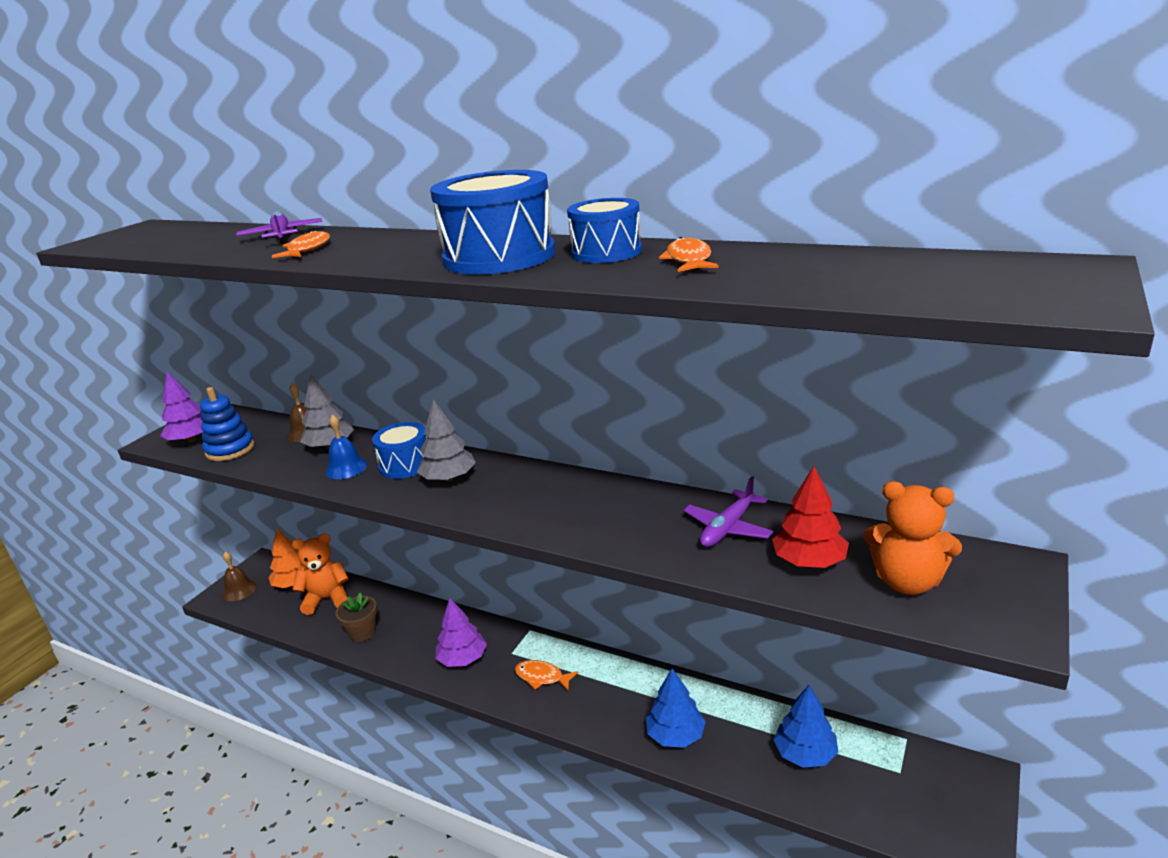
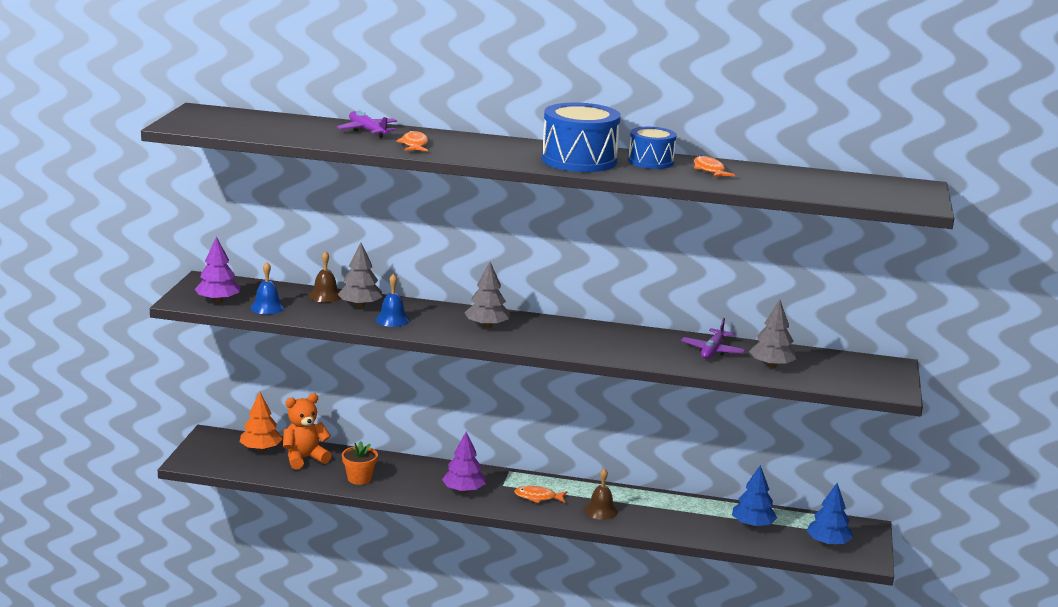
camera: 20 degrees left, 5 degrees down
blue stacking toy [200,387,255,461] -> blue bell [250,262,285,314]
brown bell [222,551,257,601] -> brown bell moved to [584,468,618,520]
brown flower pot [335,593,377,642] -> orange flower pot [342,441,378,485]
blue drum [372,422,427,479] -> none
blue tree [646,668,706,748] -> blue tree moved to [807,483,853,546]
red tree [772,466,849,568] -> grey tree [749,300,797,368]
orange teddy bear [863,481,962,595] -> none

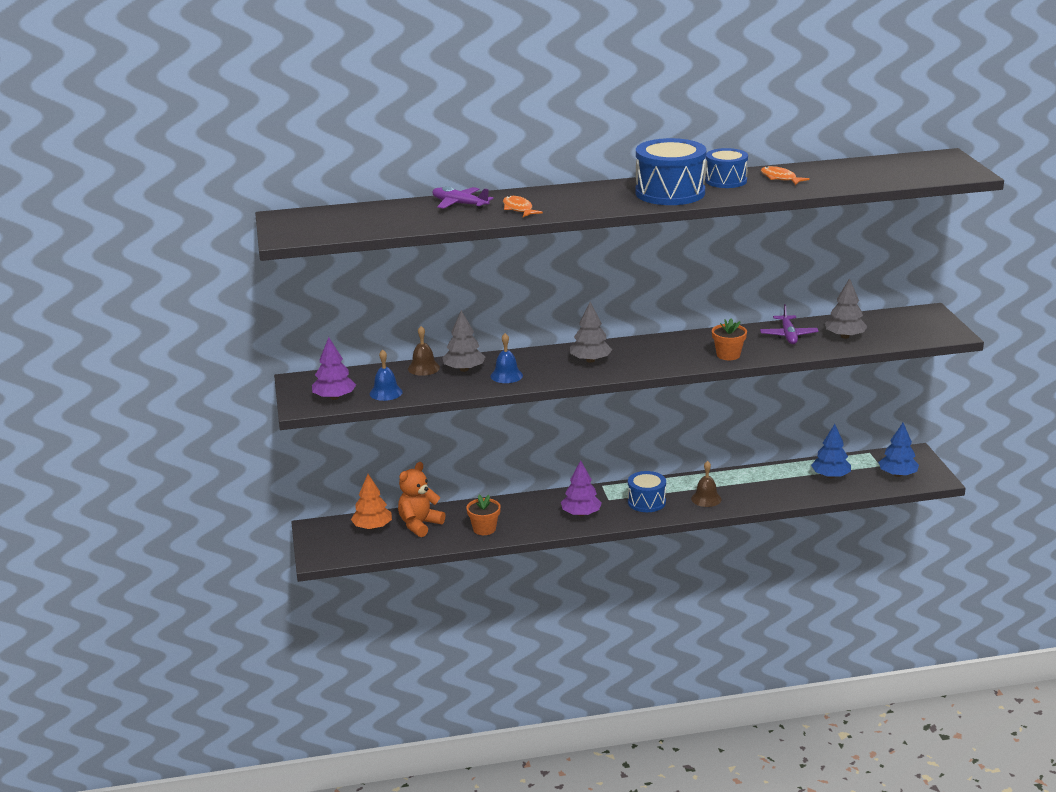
camera: 20 degrees left, 5 degrees up
orange fish [514,486,567,504] -> blue drum [628,471,666,512]
none -> orange flower pot [712,318,747,360]

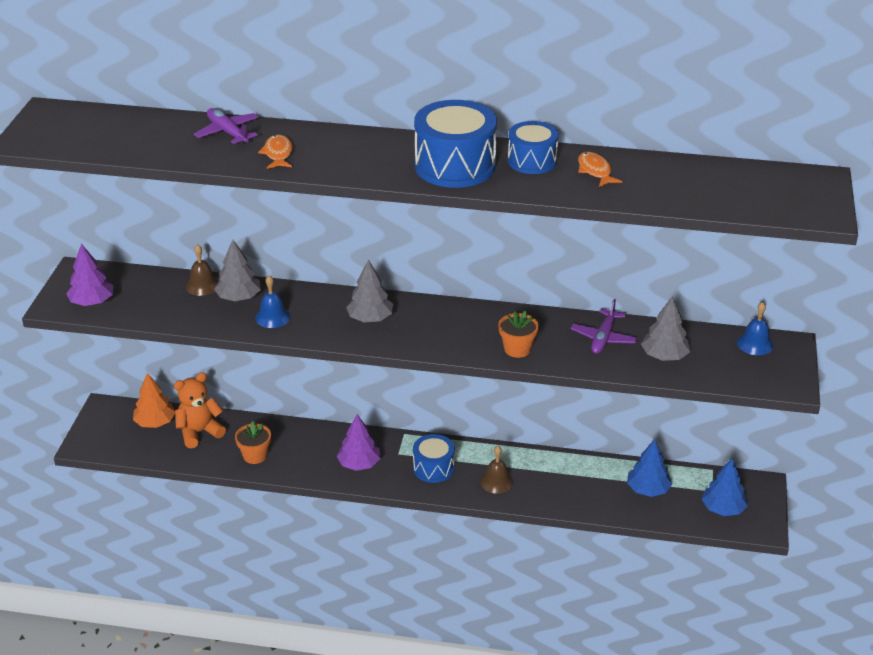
camera: 20 degrees right, 10 degrees up
blue bell [370,350,403,401] -> blue bell moved to [737,302,774,355]

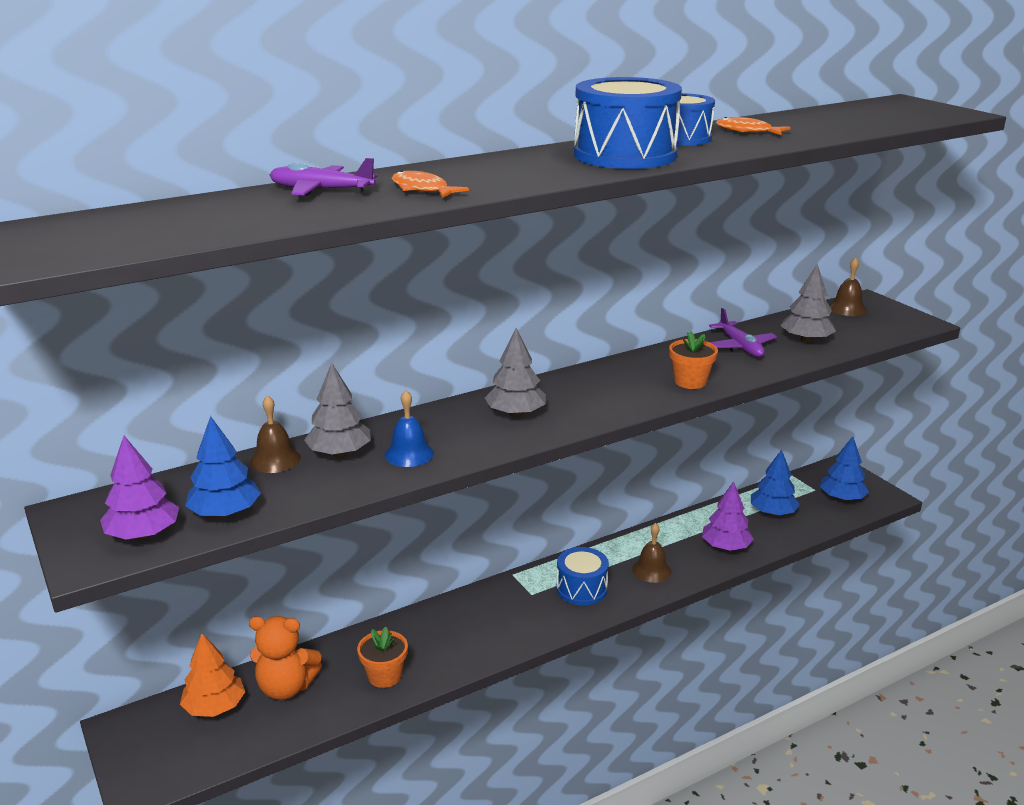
camera: 40 degrees left, 10 degrees down
orange teddy bear [174,372,226,448] -> orange teddy bear turned 105 degrees counterclockwise [249,616,322,700]
purple tree [337,414,381,471] -> purple tree moved to [702,481,754,551]
blue bell [737,302,774,355] -> brown bell [829,257,867,316]
none -> blue tree [185,416,261,517]

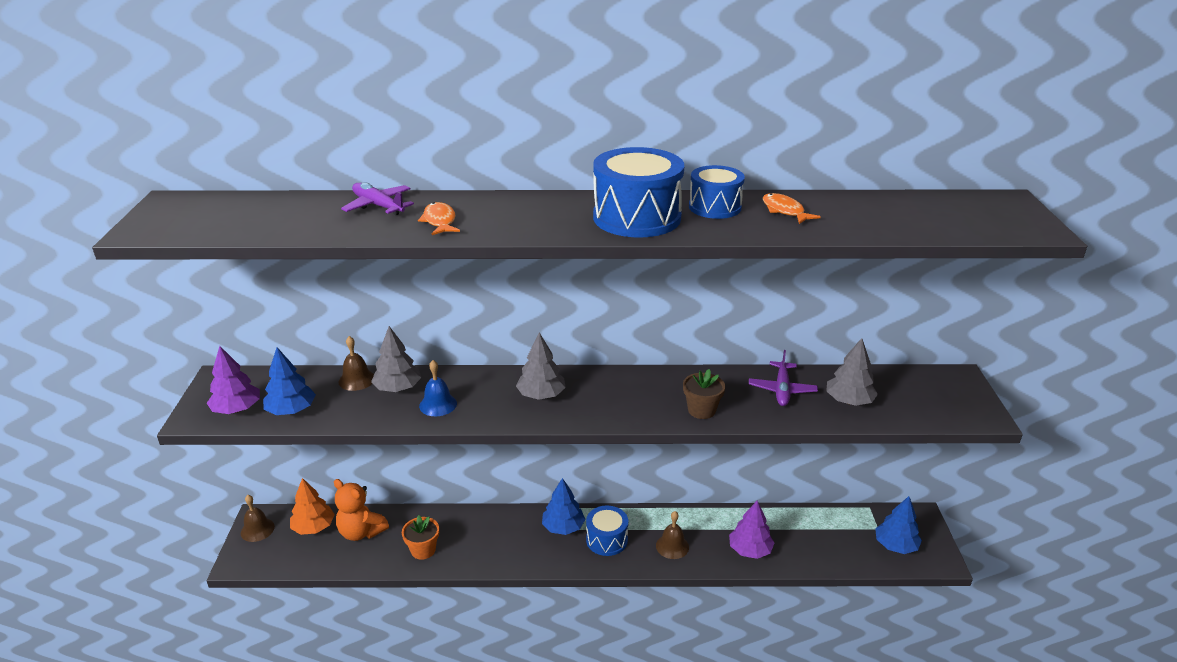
camera: 30 degrees right, 5 degrees up
orange flower pot [669,331,718,389] -> brown flower pot [683,369,725,419]
blue tree [751,450,800,516] -> blue tree moved to [542,478,585,535]
brown bell [829,257,867,316] -> brown bell moved to [241,495,275,542]

